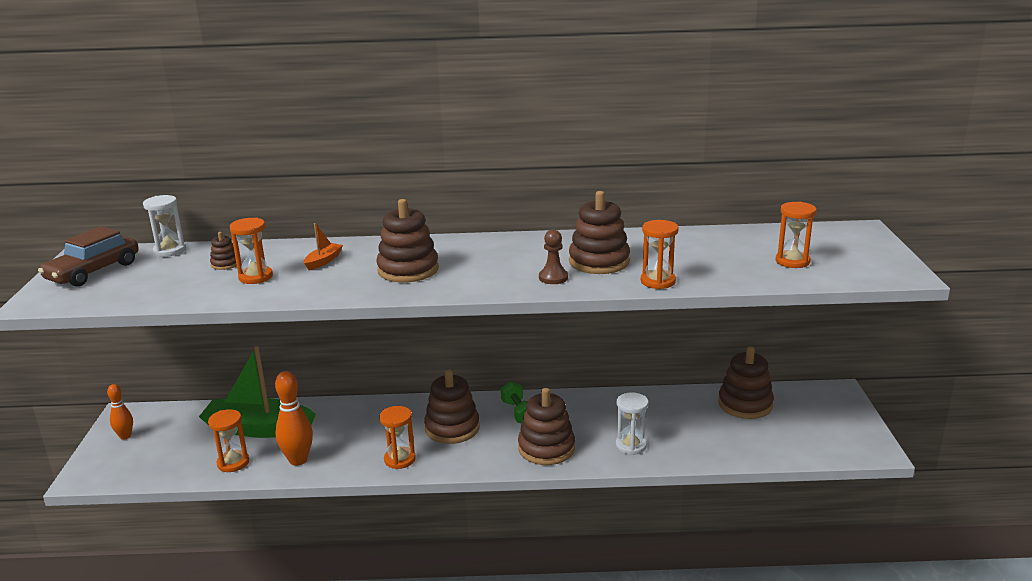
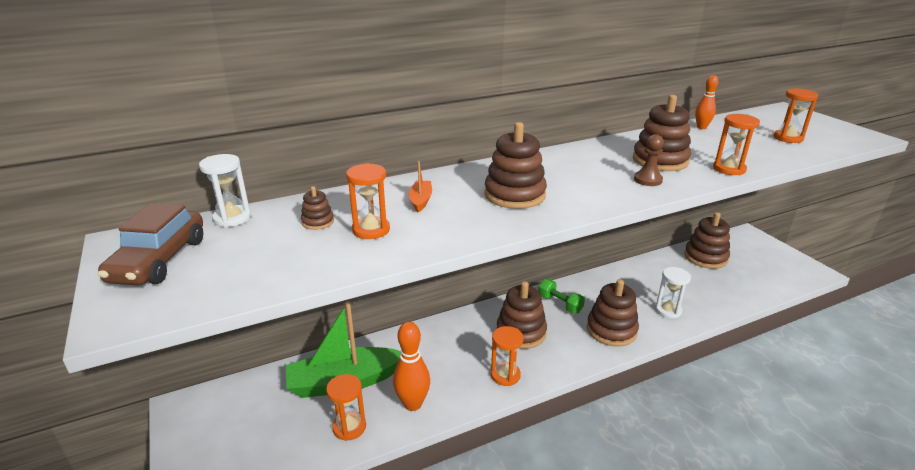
camera: 25 degrees left, 5 degrees up
orange bowling pin [107,384,133,440] -> orange bowling pin moved to [695,75,718,129]

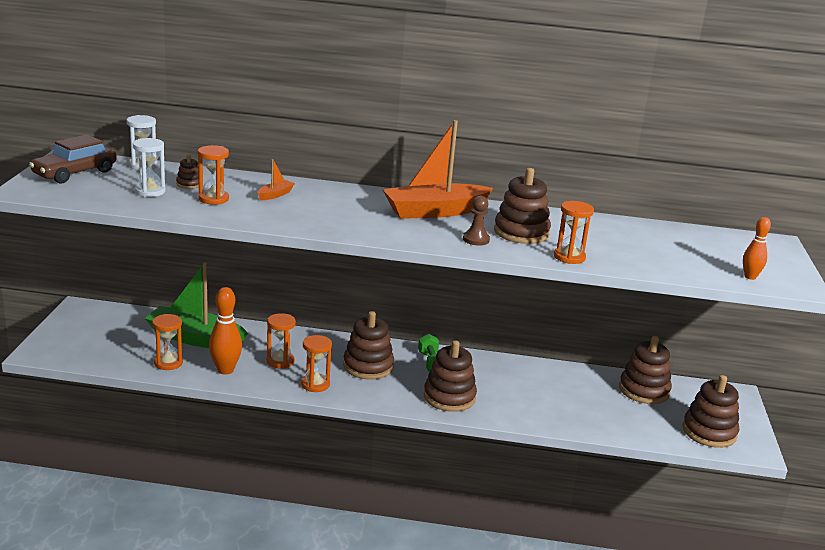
camera: 30 degrees right, 5 degrees down
brown stacking toy [484,122,547,209] -> brown stacking toy moved to [682,375,739,448]
white hourglass [655,267,691,319] -> white hourglass moved to [133,138,165,197]
orange bowling pin [695,75,718,129] -> orange bowling pin moved to [743,217,771,280]
orange hourglass [774,88,818,143] -> orange hourglass moved to [267,313,296,368]
none -> orange boat [382,120,493,219]

